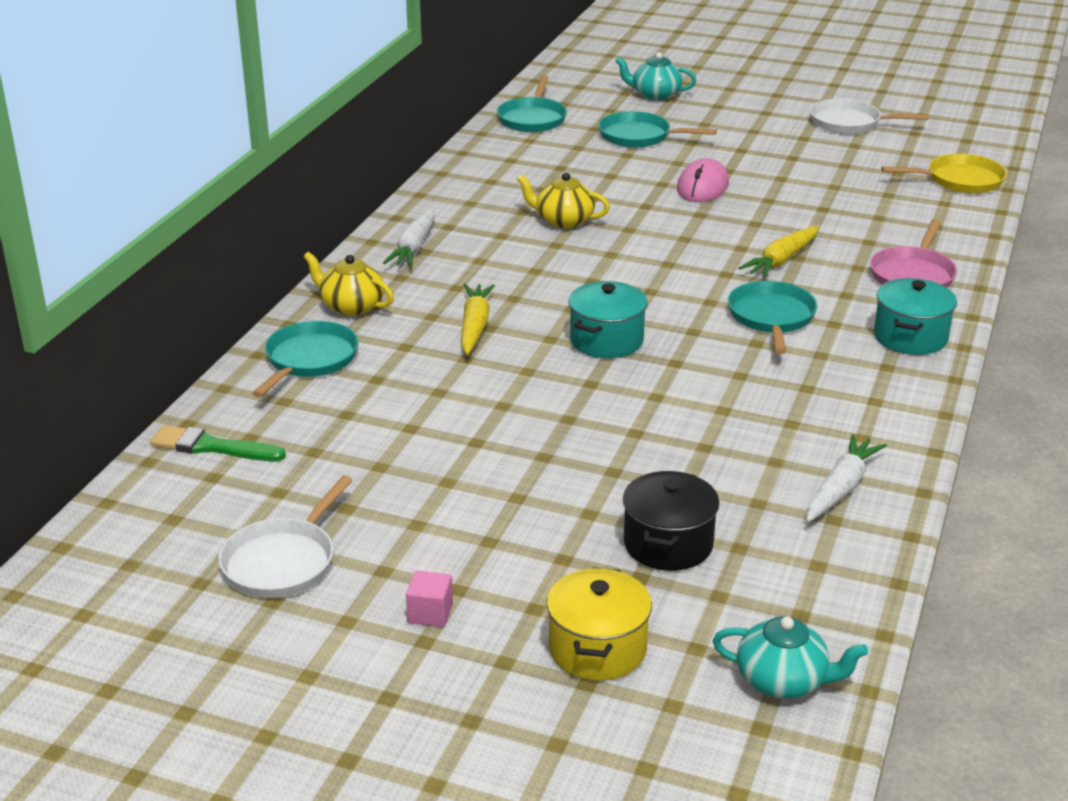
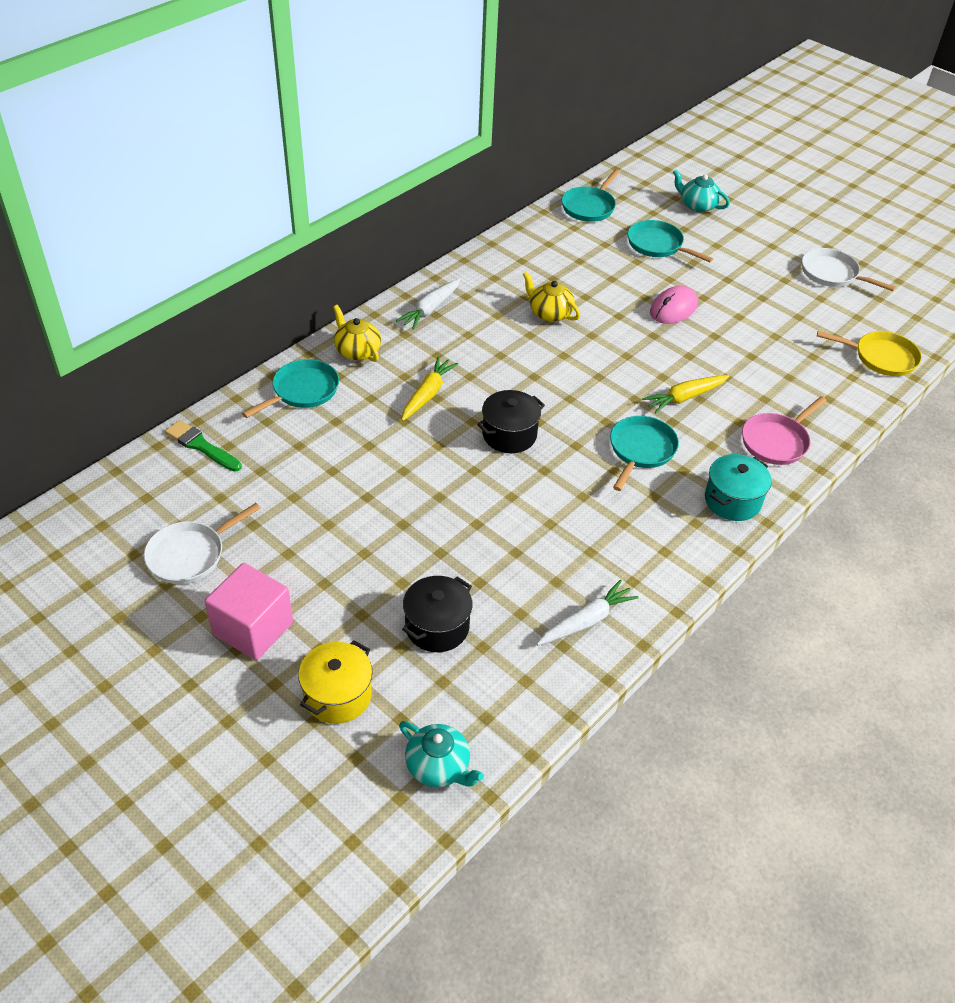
camera: 20 degrees right, 15 degrees up
pink cube [406,570,453,627] -> pink cube [205,563,293,660], size x2.22
turquoise pot [568,281,648,358] -> black pot [477,390,545,453]

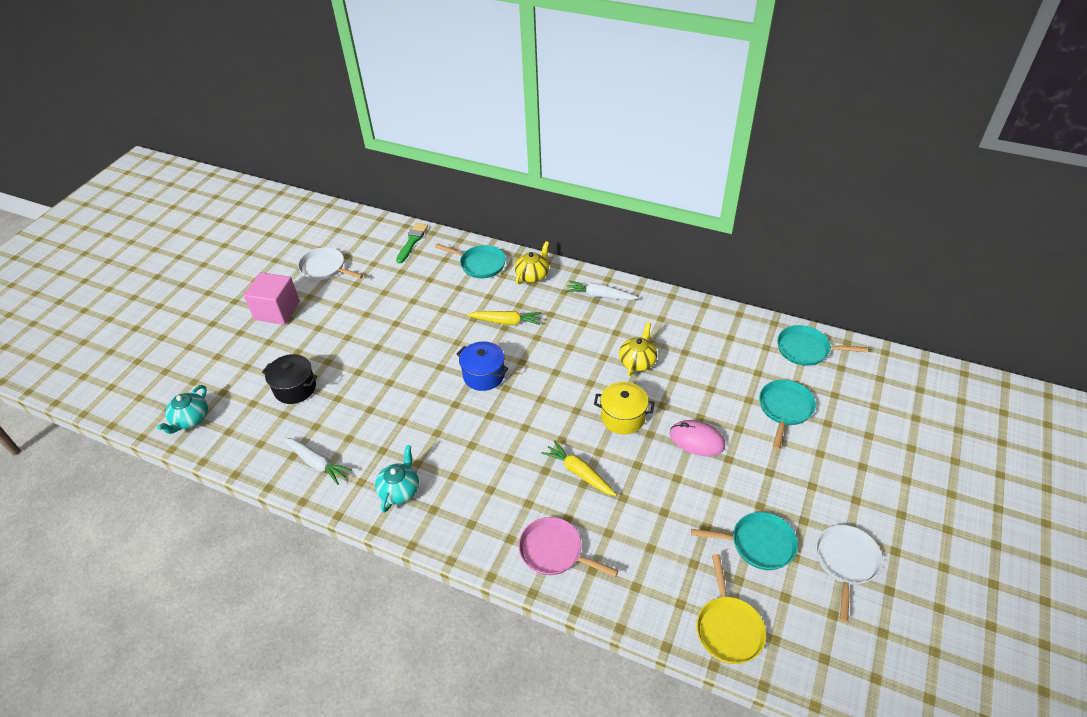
camera: 75 degrees right, 0 degrees up
yellow pot [298,640,373,724] -> yellow pot moved to [594,382,655,434]
black pot [477,390,545,453] -> blue pot [456,341,508,391]
turquoise pan [610,416,679,491] -> turquoise pan moved to [691,512,798,570]
turquoise teapot [673,170,730,212] -> turquoise teapot moved to [375,445,419,513]
turquoise pot [705,454,772,521] -> none

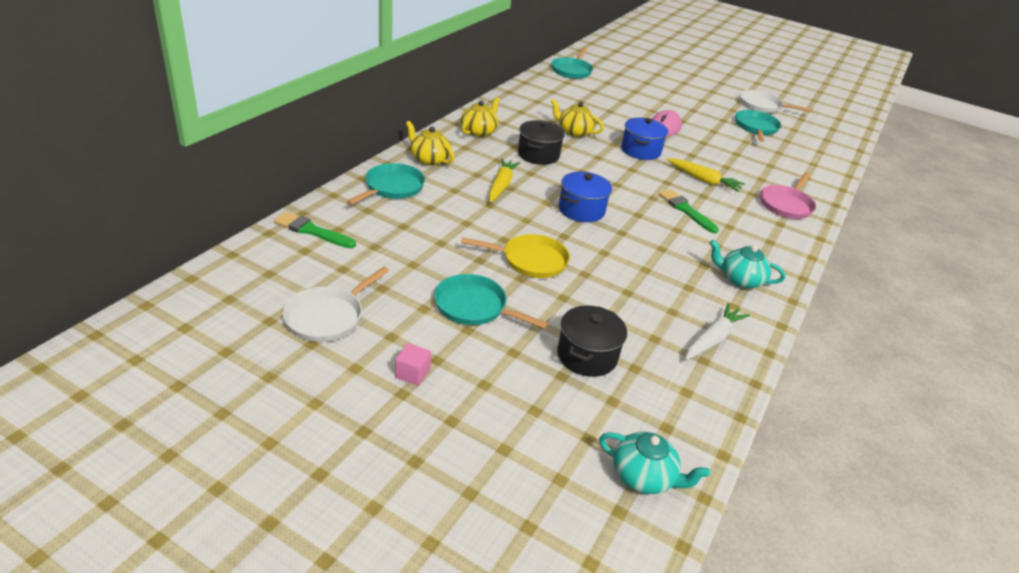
camera: 90 degrees left, 10 degrees down
pink cube [244,272,300,325] -> pink cube [395,343,431,386], size x0.45
yellow carrot [542,440,617,496] -> yellow carrot turned 105 degrees counterclockwise [667,158,745,192]
white carrot [565,280,638,300] -> yellow teapot [461,97,500,137]
yellow pot [594,382,655,434] -> blue pot [621,118,668,160]
yellow pan [696,554,766,664] -> yellow pan moved to [461,234,570,278]
turquoise pan [759,380,816,450] -> turquoise pan moved to [434,274,548,329]
none -> black pot [518,120,565,165]
none -> green brush [659,189,719,233]

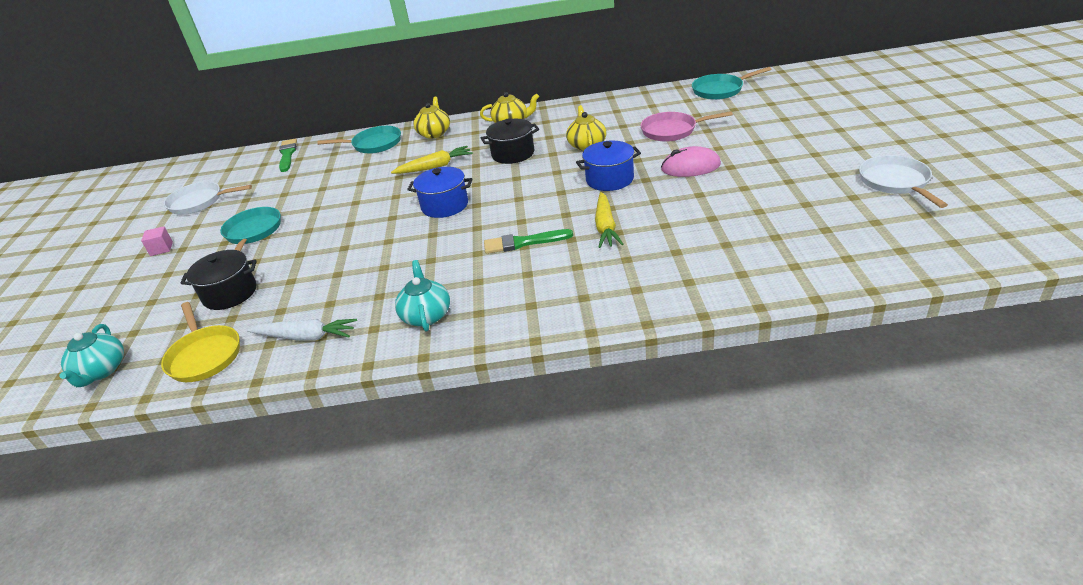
camera: 65 degrees right, 0 degrees up
yellow pan [461,234,570,278] -> yellow pan moved to [161,302,240,382]
green brush [659,189,719,233] -> green brush turned 120 degrees counterclockwise [484,229,573,254]
turquoise pan [735,110,781,142] -> none
pink pan [760,172,816,219] -> pink pan moved to [641,111,733,142]

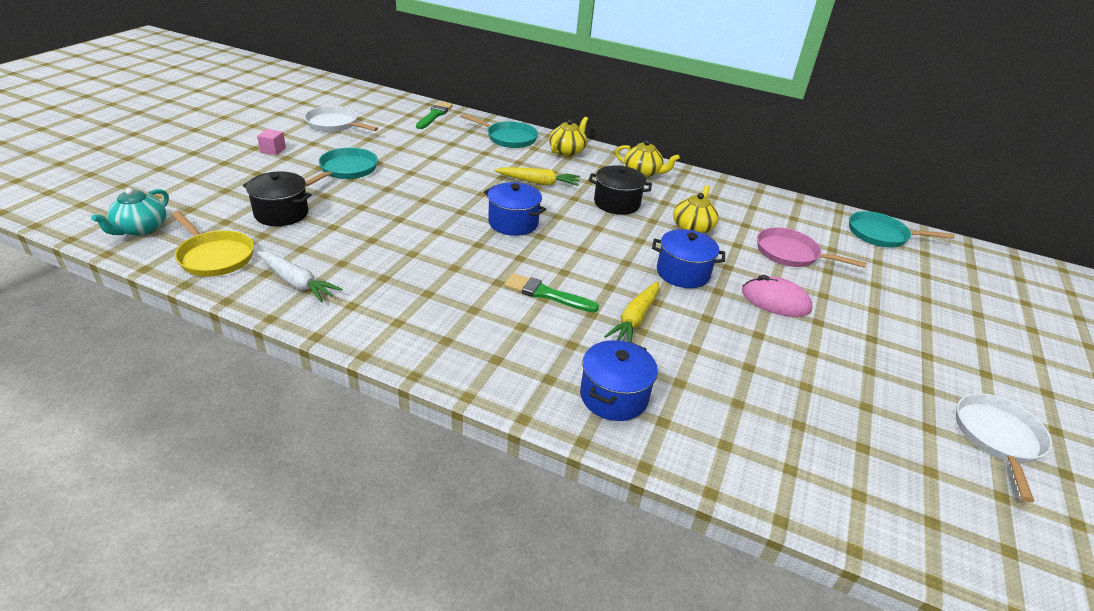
camera: 20 degrees right, 0 degrees up
yellow pan [161,302,240,382] -> yellow pan turned 45 degrees counterclockwise [172,211,254,276]
turquoise teapot [395,260,450,331] -> none
none -> blue pot [580,340,658,421]

